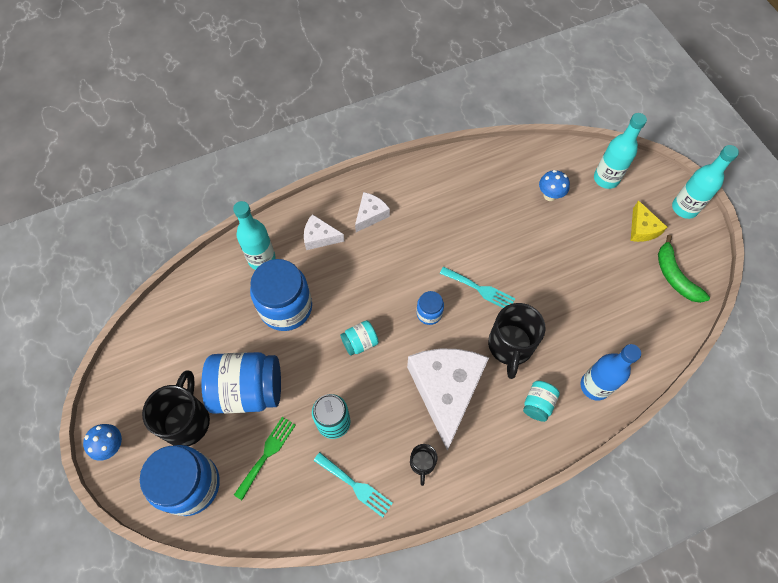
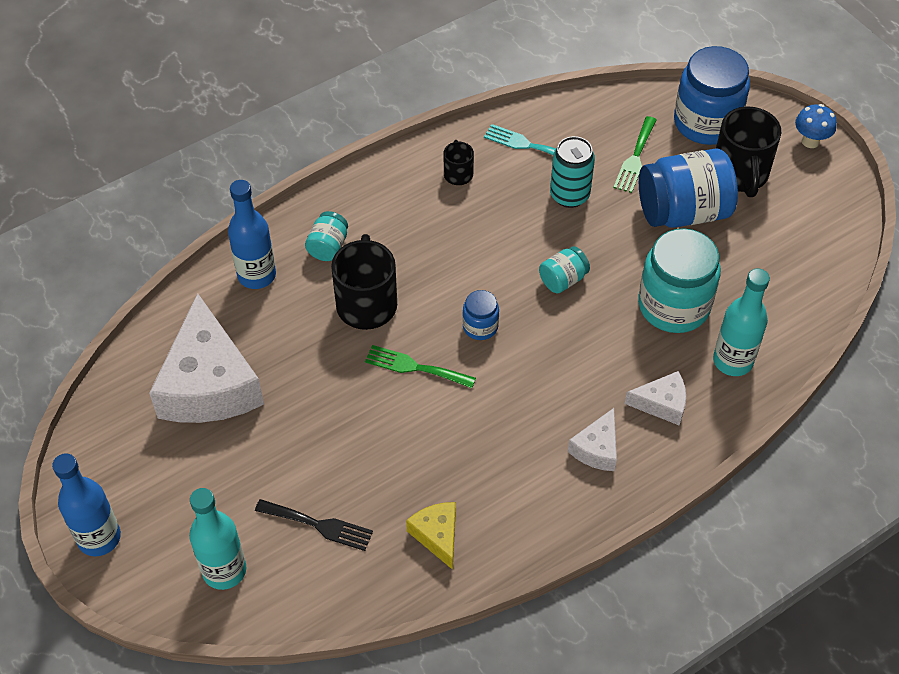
camera: 170 degrees right, 10 degrees down
blue jar [250,259,312,331] -> turquoise jar [638,228,721,333]
white cheese [407,349,489,451] -> white cheese moved to [149,293,264,423]
turquoise fork [440,267,515,308] -> green fork [365,345,476,388]
blue mushroom [539,170,570,201] -> black fork [255,499,373,551]
yellow cheese [631,200,667,242] -> yellow cheese moved to [406,502,456,570]
green banana [658,235,710,303] -> none
turquoise bottle [672,145,739,219] -> blue bottle [52,453,121,556]

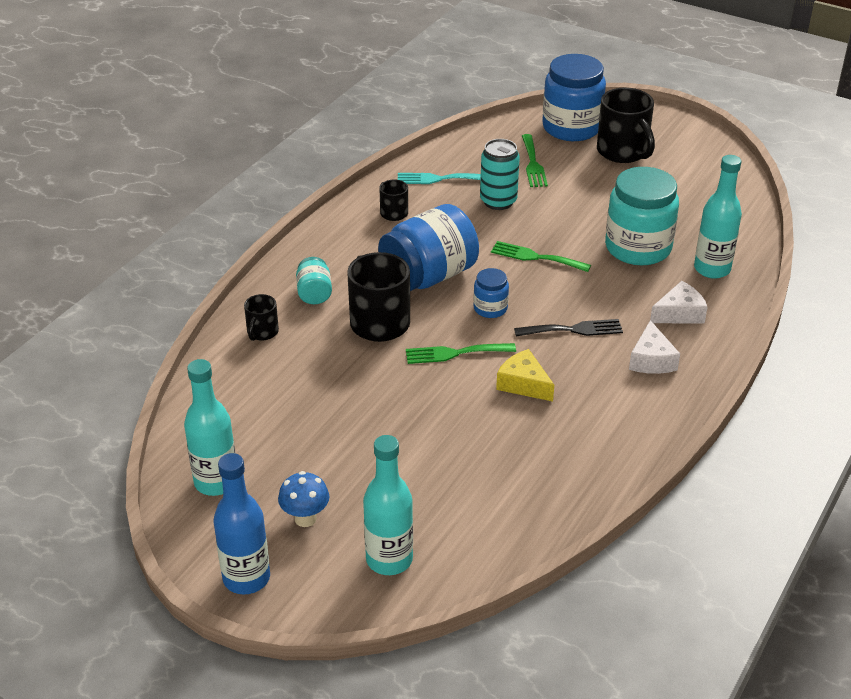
camera: 25 degrees left, 15 degrees down
white cheese [149,293,264,423] -> none
blue bottle [228,180,276,289] -> black mug [244,294,279,341]
black fork [255,499,373,551] -> black fork moved to [514,319,623,336]
yellow cheese [406,502,456,570] -> yellow cheese moved to [496,349,554,402]
turquoise jar [539,246,590,294] -> green fork [491,241,591,272]
blue jar [639,148,738,228] -> blue jar moved to [378,204,479,291]
blue mushroom [795,104,837,148] -> blue mushroom moved to [278,471,329,527]
none -> turquoise bottle [184,359,236,496]

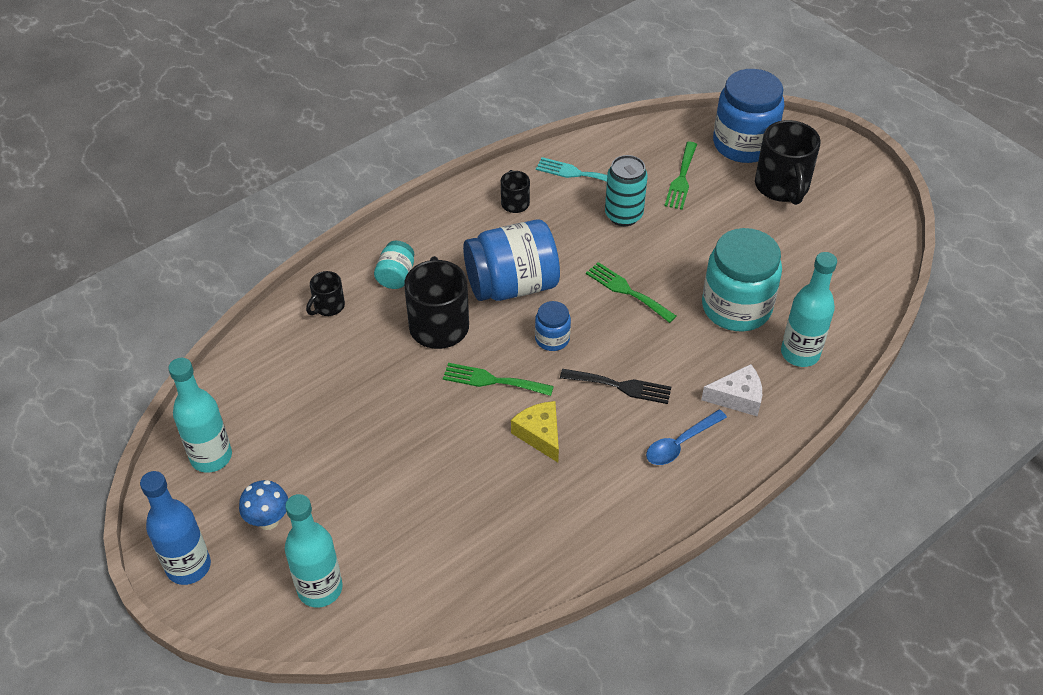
camera: 20 degrees right, 10 degrees up
white cheese [629,320,680,374] -> blue spoon [646,410,727,465]

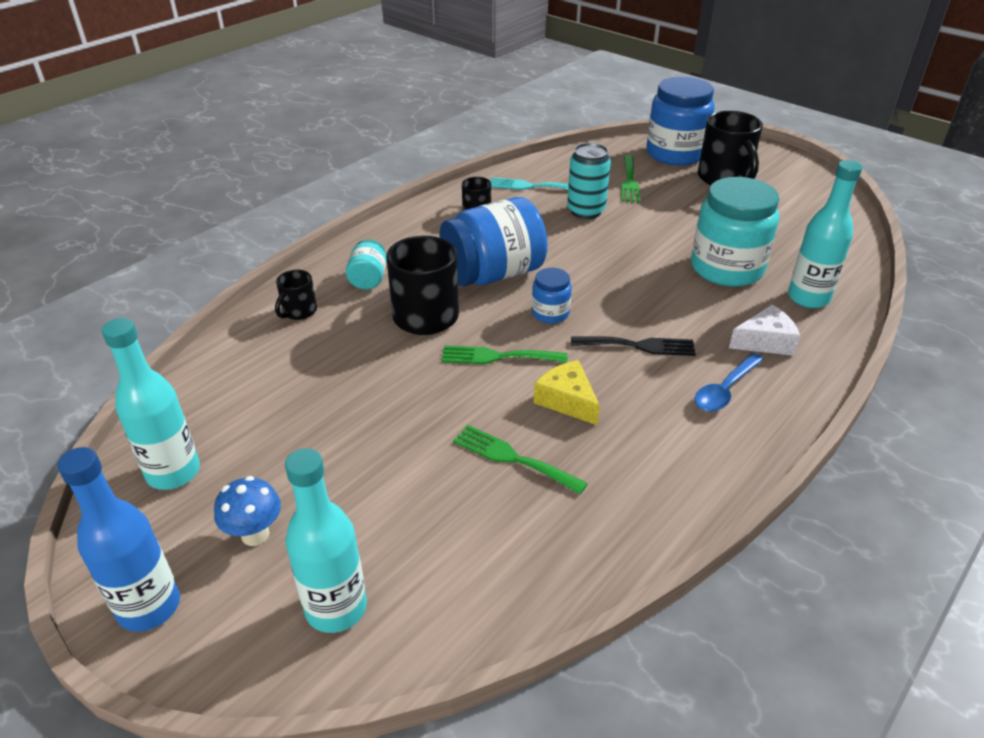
camera: 10 degrees left, 10 degrees down
green fork [586,262,676,323] -> green fork moved to [453,425,588,494]

